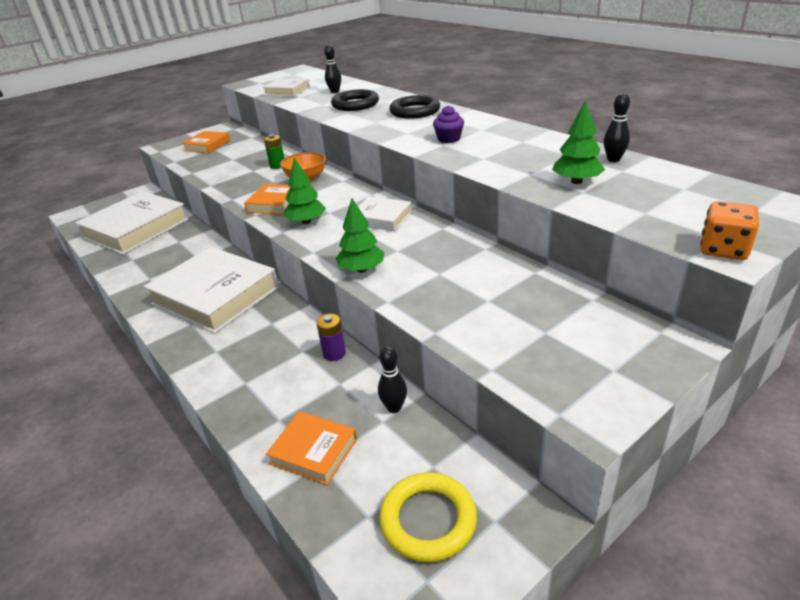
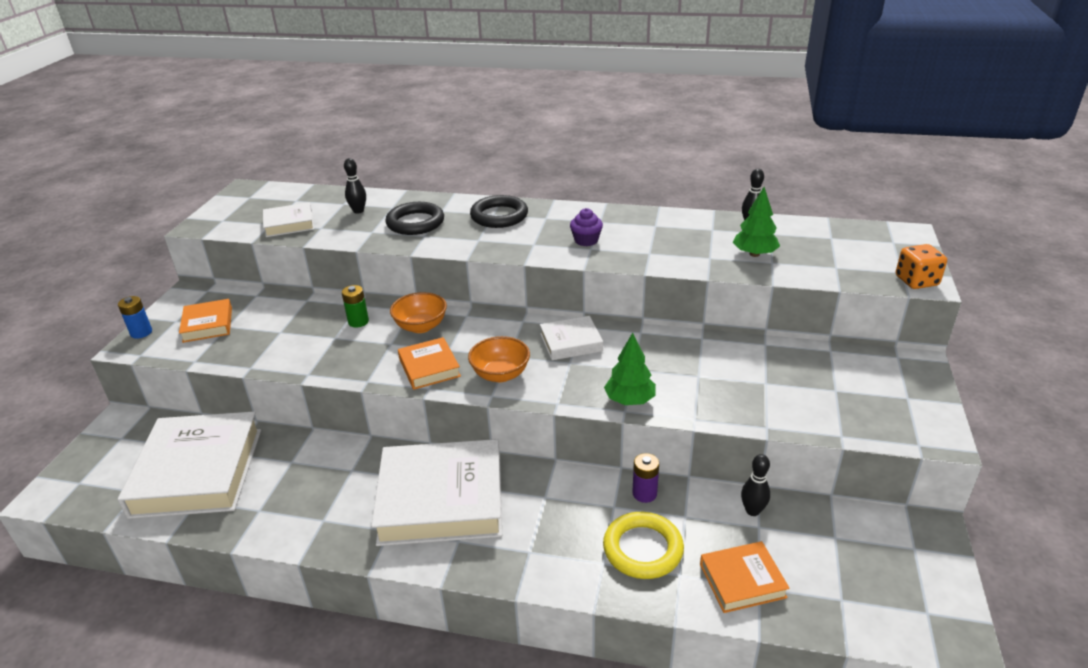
camera: 40 degrees left, 0 degrees up
green tree [284,158,326,224] -> orange bowl [468,336,530,382]
yellow ring [379,473,477,562] -> yellow ring moved to [603,512,684,579]
none -> blue battery [118,296,152,339]

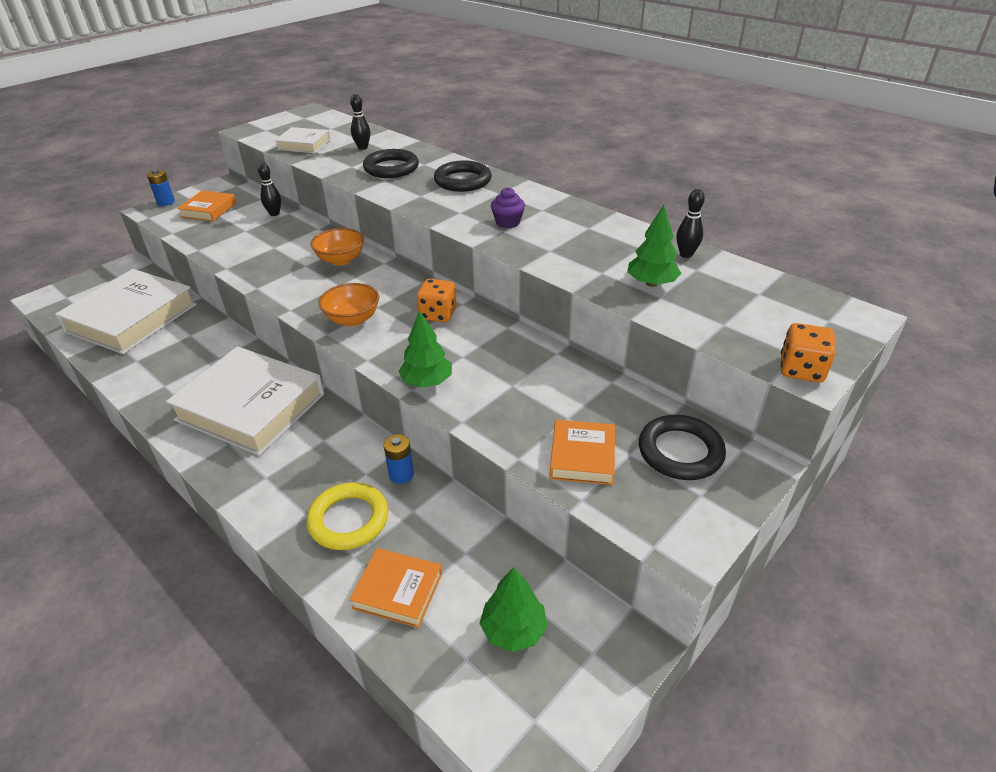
camera: 30 degrees right, 5 degrees up
green battery [342,285,369,328] -> none
orange book [398,337,461,390] -> orange book moved to [549,420,615,485]
white book [540,316,603,360] -> orange dice [417,279,456,322]
purple battery [632,453,659,503] -> blue battery [384,434,414,484]
black bowling pin [741,454,770,516] -> black bowling pin moved to [258,163,281,216]
none -> green tree [479,567,547,652]
none -> black ring [639,415,726,480]

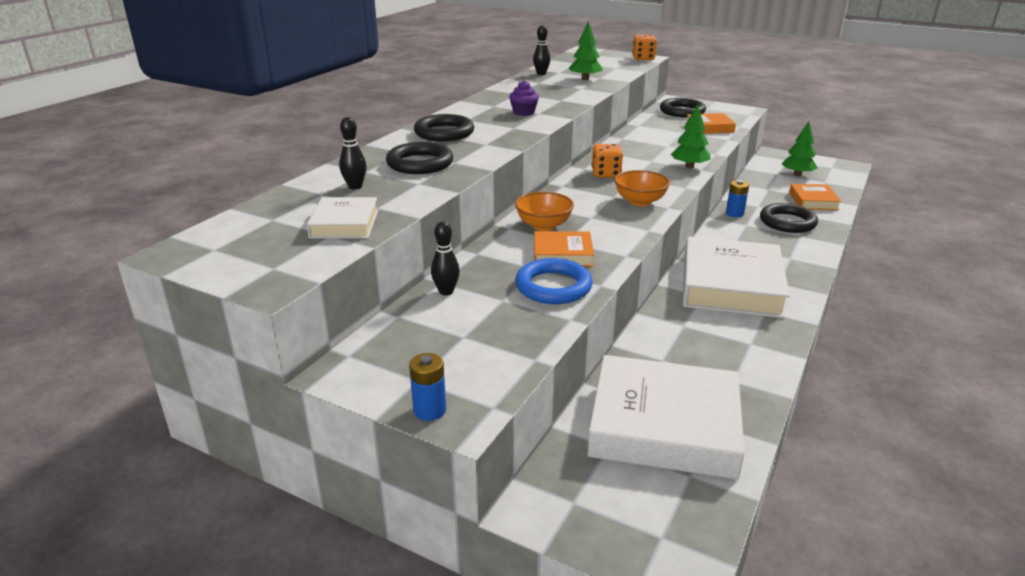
camera: 105 degrees left, 10 degrees down
orange book [177,191,236,222] -> orange book moved to [534,231,594,267]
yellow ring [306,482,389,550] -> black ring [760,203,818,233]
none -> blue ring [515,258,593,304]

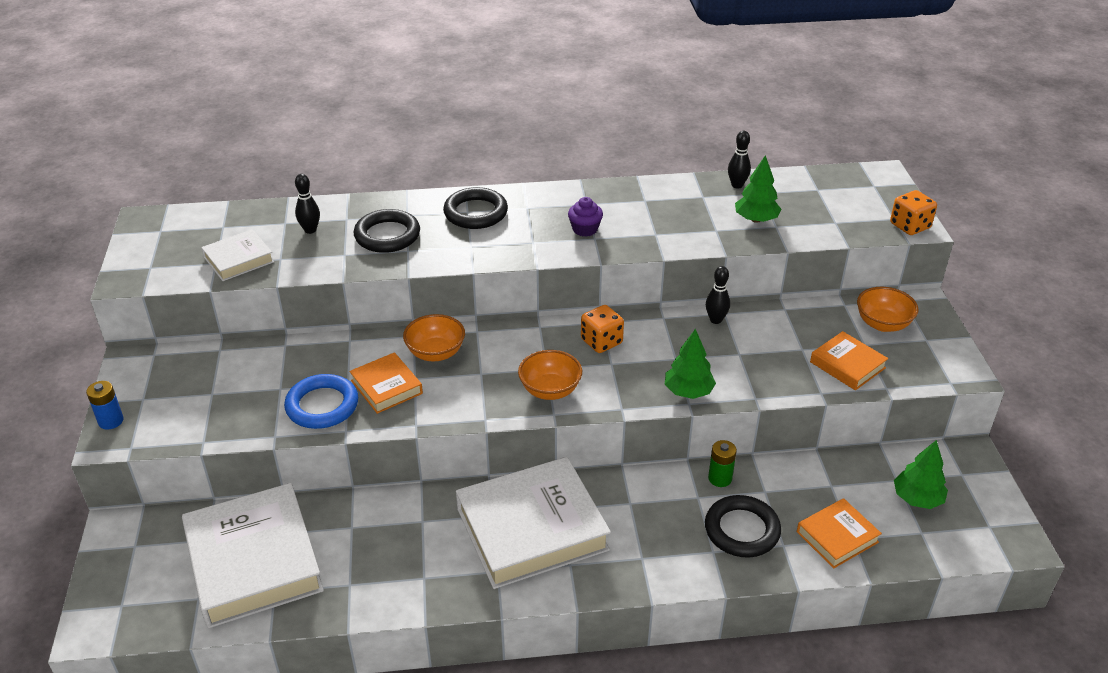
camera: 55 degrees right, 10 degrees up
black bowling pin [431,221,460,295] -> black bowling pin moved to [706,266,730,324]
black ring [660,98,706,118] -> orange bowl [857,287,919,332]
blue battery [726,180,749,217] -> green battery [708,440,737,487]

